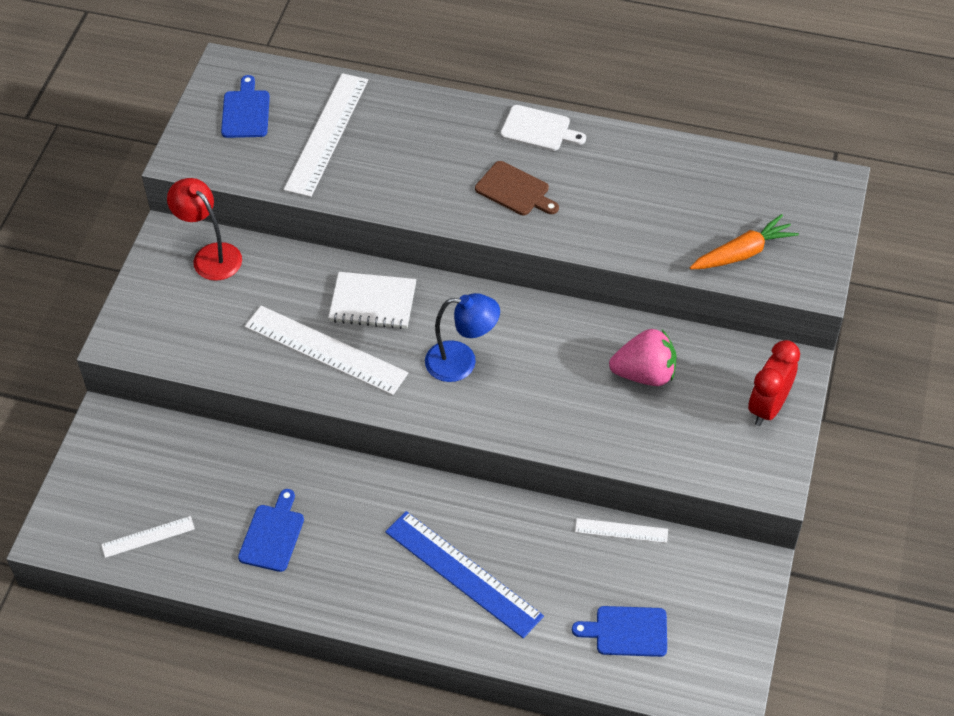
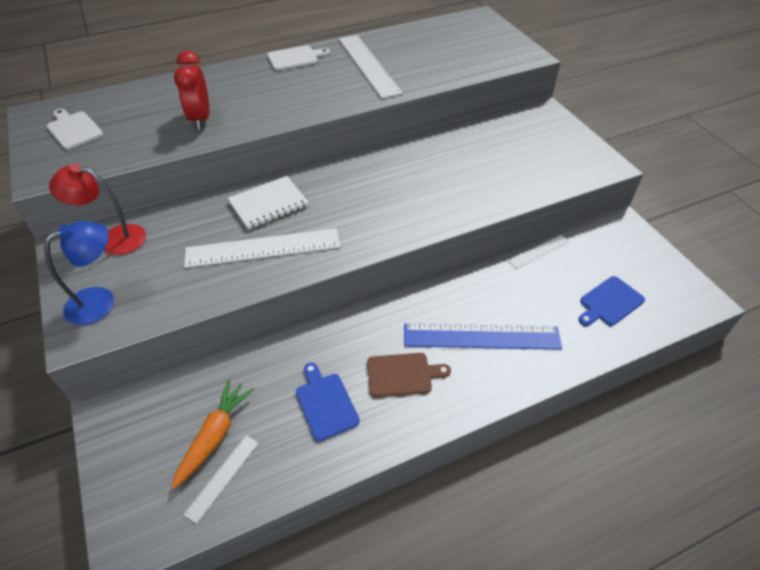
camera: 40 degrees left, 5 degrees down
blue cutting board [221,75,270,138] -> white cutting board [47,109,103,150]
white ruler [284,73,368,197] -> white ruler moved to [339,35,403,98]
blue lamp [425,293,500,382] -> blue lamp moved to [44,221,114,325]
brown cutting board [475,161,559,215] -> brown cutting board moved to [367,353,451,397]
pink strawberry [609,329,676,386] -> none
orange carrot [690,214,799,269] -> orange carrot moved to [171,379,254,490]
red clock [748,340,800,426] -> red clock moved to [174,51,209,130]

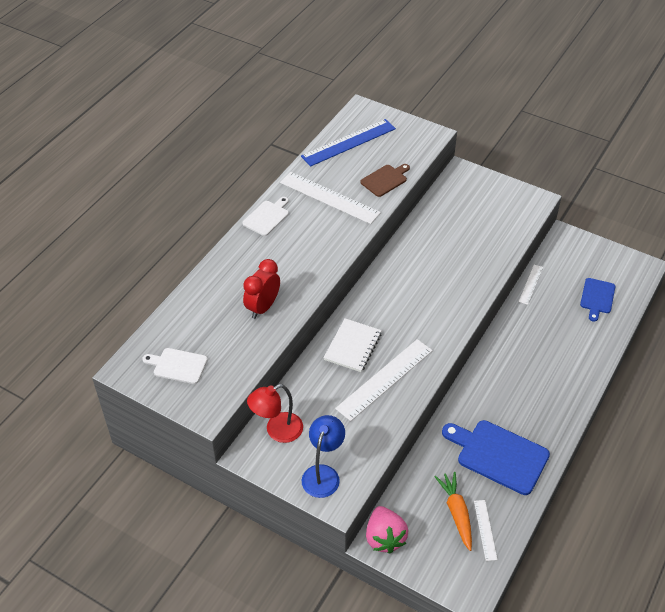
camera: 35 degrees left, 0 degrees up
red clock [174,51,209,130] -> red clock turned 75 degrees clockwise [243,259,280,319]
blue cutting board [296,363,360,441] -> blue cutting board [442,420,550,495], size x1.72
brown cutting board [367,353,451,397] -> brown cutting board moved to [360,164,410,197]
blue ruler [404,323,562,350] -> blue ruler moved to [301,119,396,166]
none -> pink strawberry [366,506,408,554]

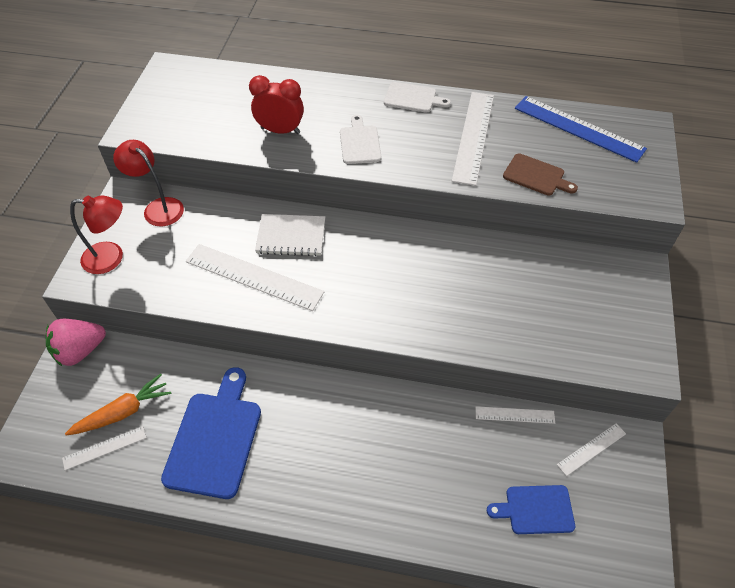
camera: 70 degrees right, 5 degrees up
white cutting board [142,348,208,384] -> white cutting board moved to [340,115,382,164]
blue lamp [302,415,345,498] -> red lamp [70,195,123,274]
none -> white ruler [557,423,626,476]

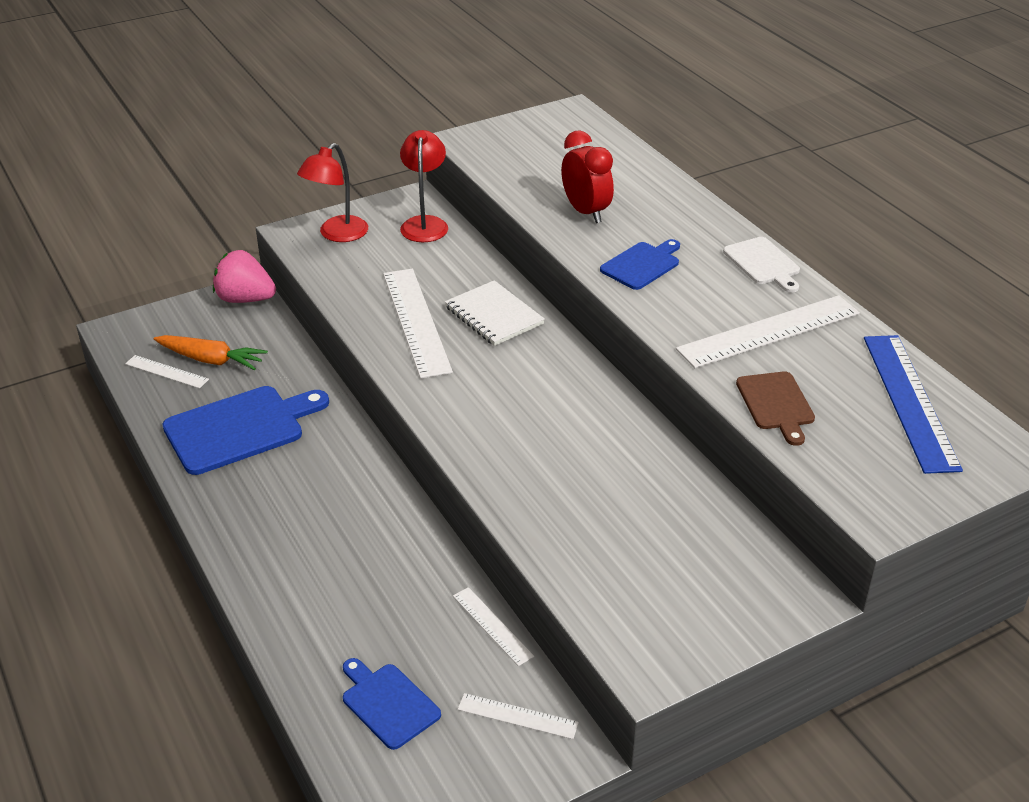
camera: 50 degrees right, 15 degrees down
red lamp [70,195,123,274] -> red lamp turned 75 degrees clockwise [297,143,368,242]
white cutting board [340,115,382,164] -> blue cutting board [600,239,680,290]

